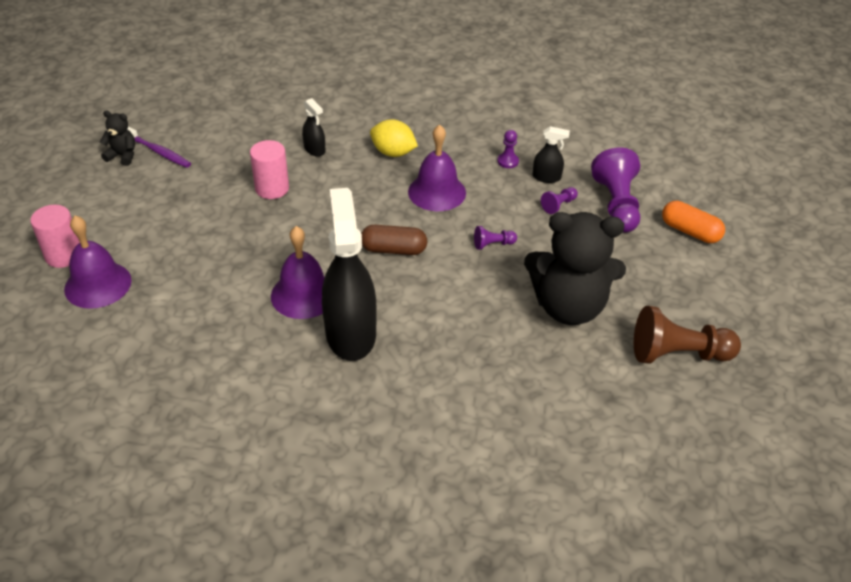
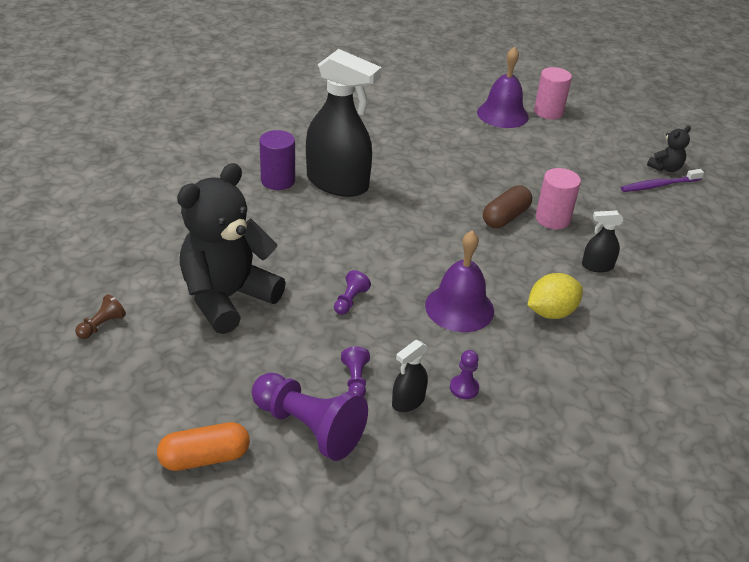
camera: 125 degrees right, 5 degrees down
purple bell [271,226,325,319] -> none
brown capsule [361,225,427,255] -> brown capsule moved to [483,185,532,228]
brown pawn [634,306,741,364] -> brown pawn [75,294,126,339], size x0.47
none -> purple cylinder [259,130,295,190]

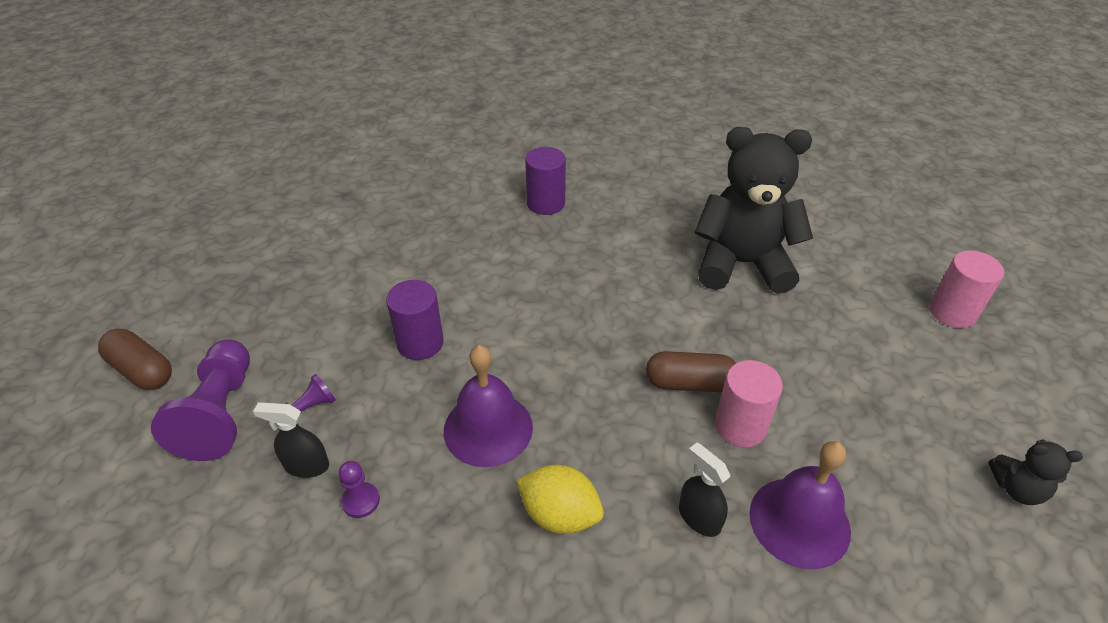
camera: 55 degrees right, 5 degrees up
brown pawn [75,294,126,339] -> none
orange capsule [157,422,250,471] -> brown capsule [98,329,172,390]
black teddy bear [177,163,286,334] -> black teddy bear moved to [694,127,813,294]
black spray bottle [306,49,382,197] -> none
purple pawn [334,270,371,315] -> purple cylinder [386,280,444,360]
purple bell [477,47,529,128] -> purple bell moved to [749,441,851,570]
purple toothbrush [621,169,704,192] -> none

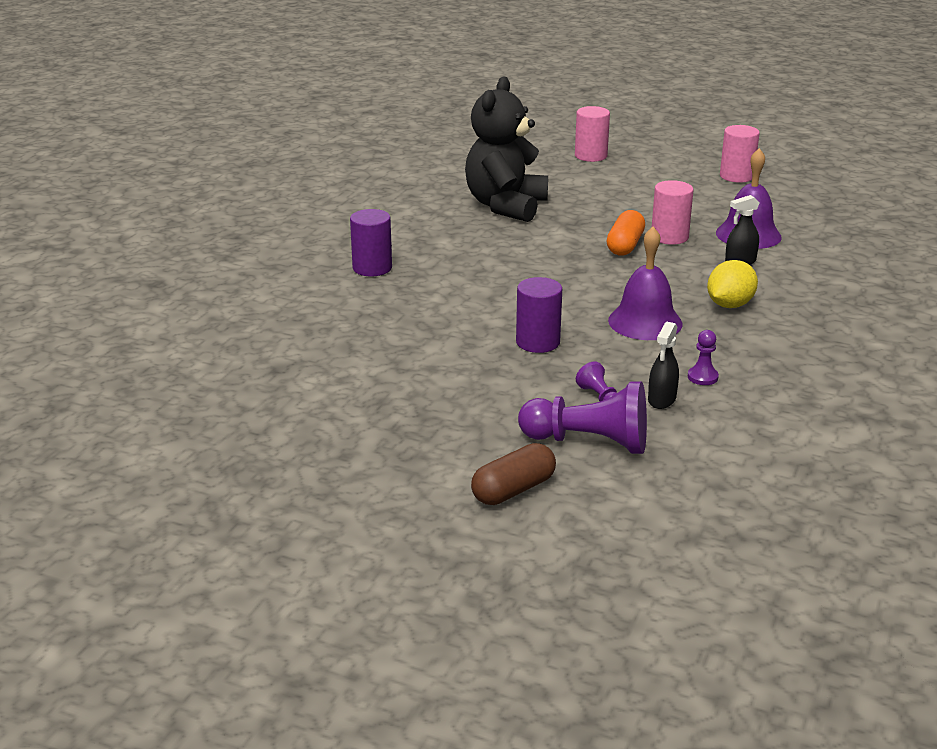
camera: 75 degrees left, 15 degrees down
brown capsule [646,351,736,392] -> orange capsule [607,210,645,256]
black teddy bear [988,439,1083,505] -> pink cylinder [720,125,760,183]

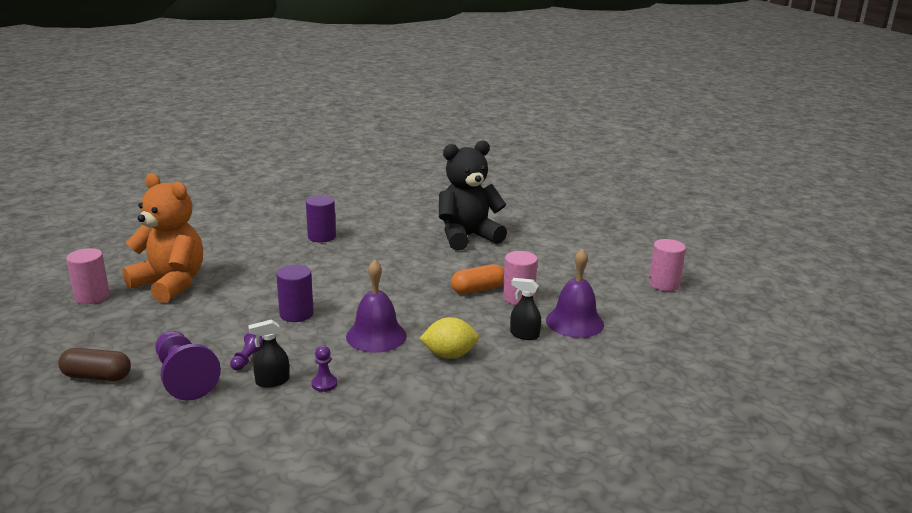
camera: 45 degrees right, 5 degrees down
pink cylinder [575,106,610,162] -> pink cylinder moved to [66,248,110,304]
none -> orange teddy bear [122,173,203,303]

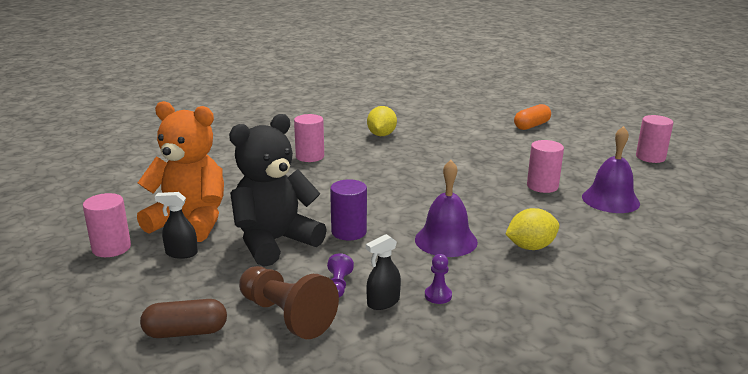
camera: 15 degrees left, 0 degrees up
purple pawn [155,331,221,401] -> brown pawn [239,266,339,339]
purple cylinder [306,195,336,242] -> pink cylinder [294,114,324,162]
black teddy bear [439,140,507,251] -> black teddy bear moved to [229,114,327,267]
orange capsule [451,264,504,294] -> orange capsule moved to [514,104,551,130]
black spray bottle [510,278,541,340] -> black spray bottle moved to [155,192,198,259]
none -> yellow lemon [367,106,397,136]

